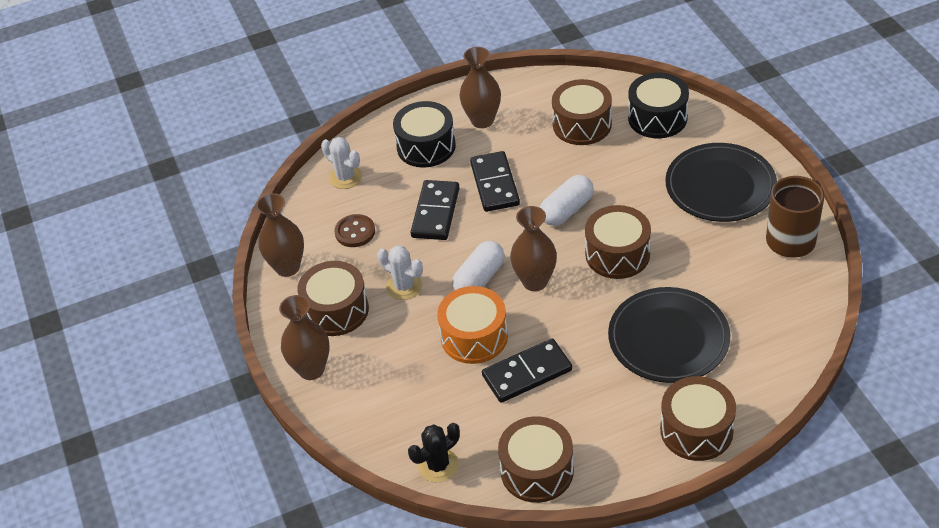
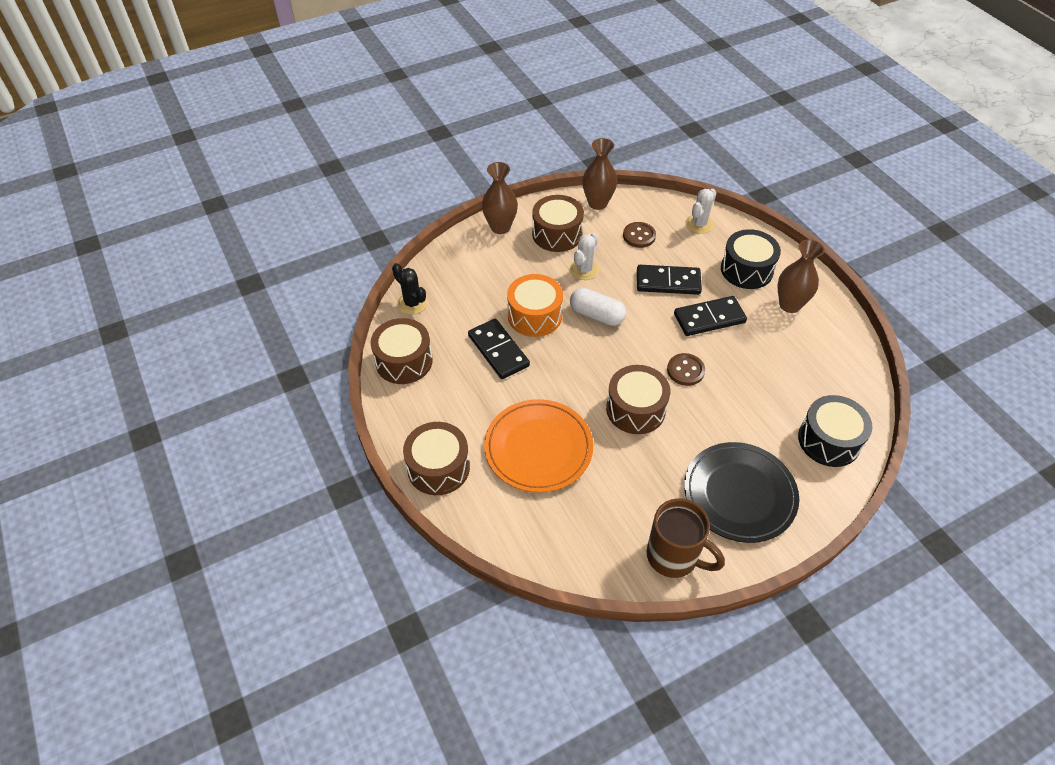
camera: 80 degrees right, 5 degrees up
brown vase [510,206,557,291] -> none
white capsule [540,175,594,226] -> brown button [667,353,705,386]
brown drum [552,79,612,145] -> none
black plate [608,287,730,383] -> orange plate [484,399,593,493]

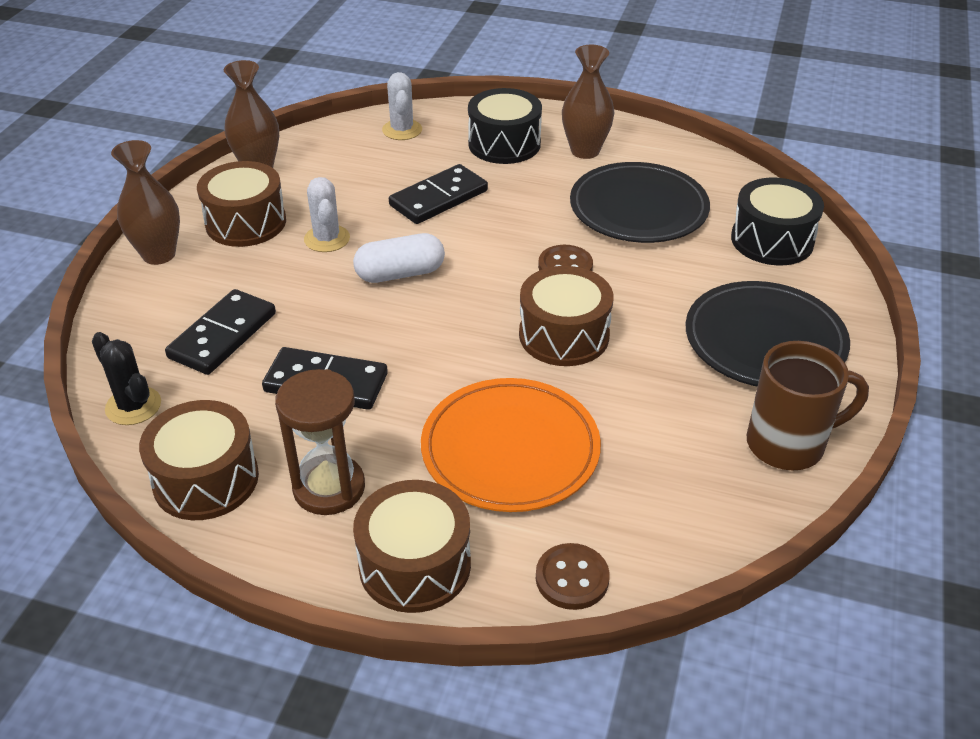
camera: 45 degrees left, 10 degrees down
black cactus [392,263,428,315] -> black cactus turned 45 degrees clockwise [92,332,161,425]
orange drum [507,274,563,337] -> none
brown button [623,222,656,248] -> brown button moved to [536,543,610,610]
black domino [674,296,747,336] -> black domino moved to [165,289,276,375]
none -> brown hourglass [275,369,365,515]
none -> black plate [570,162,710,243]

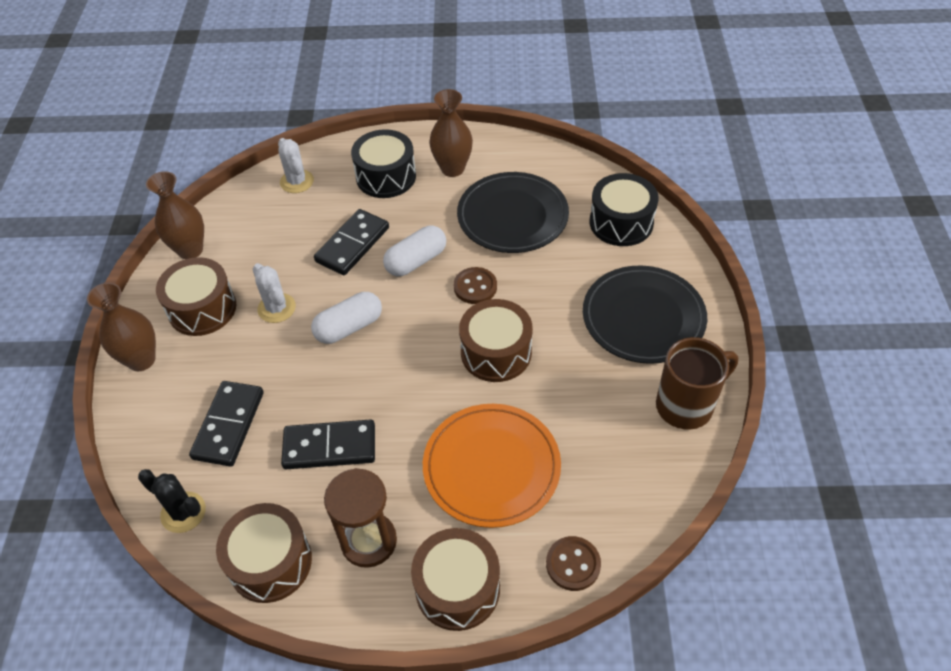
camera: 15 degrees left, 10 degrees up
none -> white capsule [383,225,446,276]

